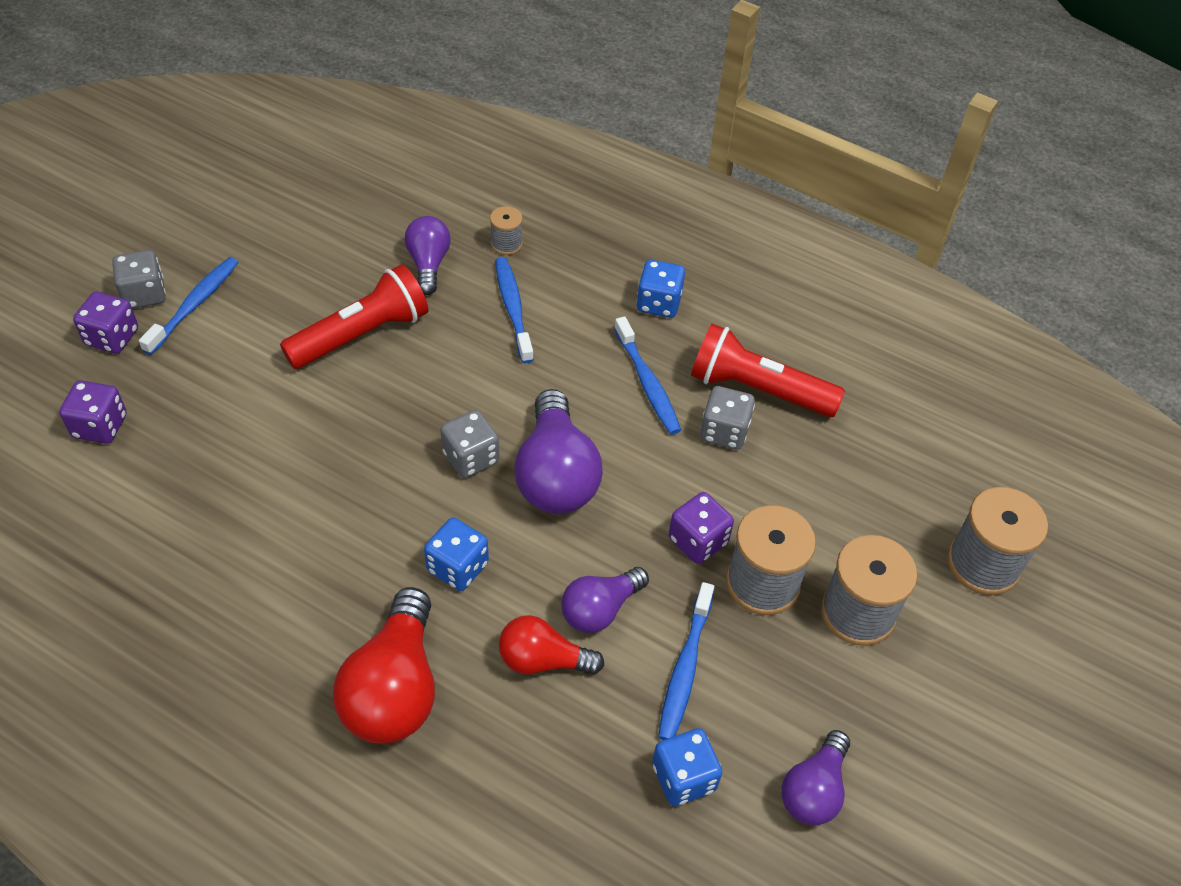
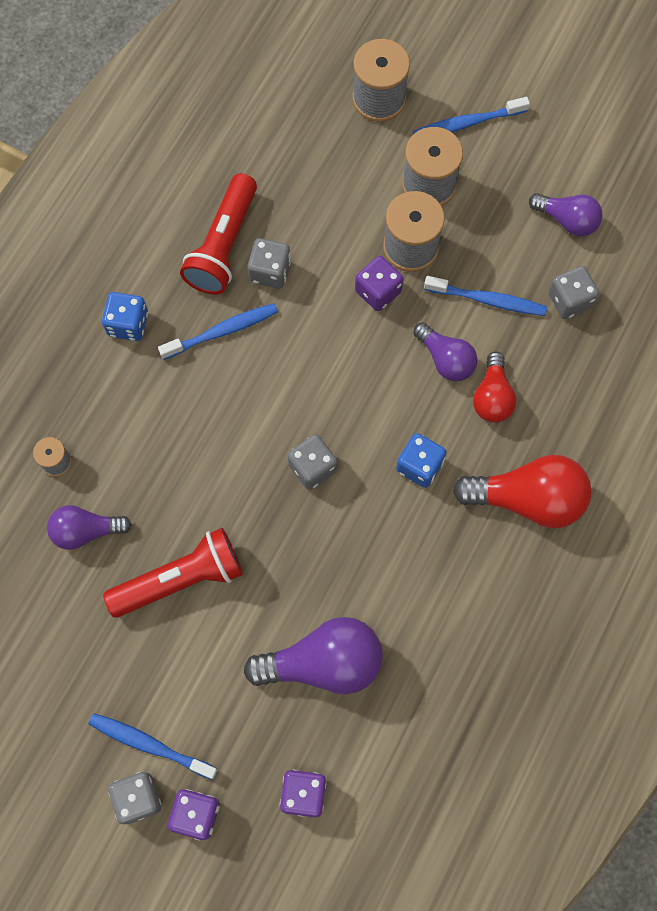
camera: 90 degrees left, 20 degrees up
red flashlight [280,264,429,369] -> red flashlight turned 105 degrees clockwise [103,528,243,618]
blue toothbrush [495,257,534,363] -> blue toothbrush moved to [413,97,530,134]
purple light bulb [514,389,603,514] -> purple light bulb moved to [244,617,383,695]
blue dice [652,728,723,806] -> grey dice [548,266,599,319]

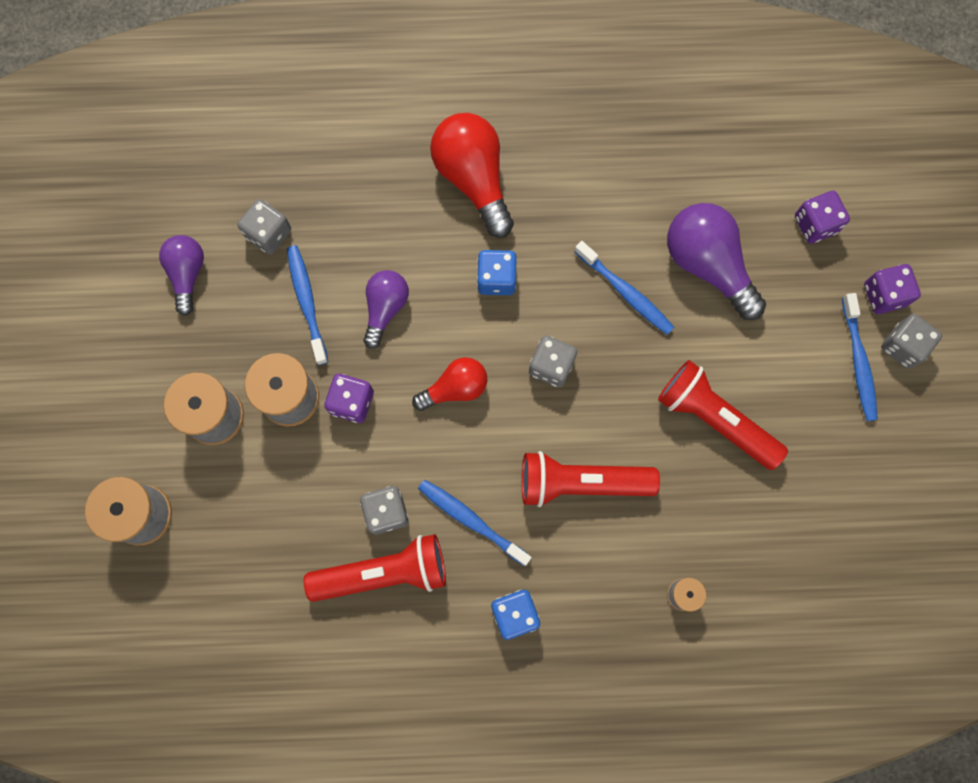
camera: 120 degrees left, 5 degrees up
purple light bulb [47,505,132,550] -> none
blue toothbrush [413,97,530,134] -> blue toothbrush moved to [575,241,675,335]
red light bulb [473,351,516,423] -> red light bulb moved to [412,357,487,411]
none -> red flashlight [522,451,660,507]

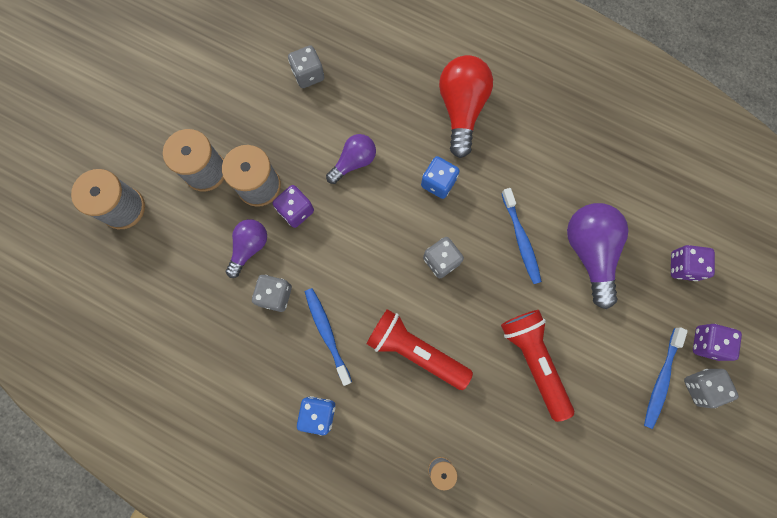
camera: 30 degrees right, 0 degrees up
purple light bulb [159,235,204,316] -> purple light bulb moved to [226,219,267,278]
blue toothbrush [287,245,328,365] -> none
red flashlight [304,534,446,602] -> none
red light bulb [412,357,487,411] -> none

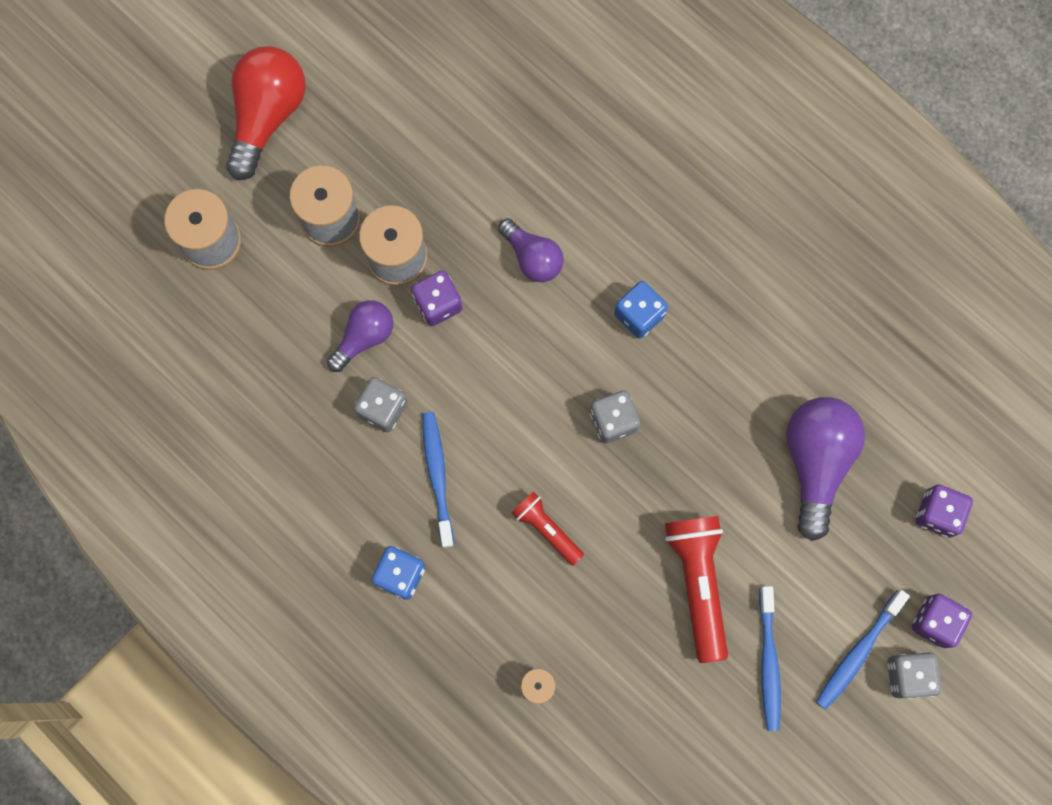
camera: 15 degrees right, 0 degrees up
grey dice [288,45,325,88] -> none
purple light bulb [326,134,376,184] -> purple light bulb turned 75 degrees clockwise [498,218,564,282]
red flashlight [366,309,473,390] -> red flashlight [512,491,584,566], size x0.58
red light bulb [439,55,493,158] -> red light bulb moved to [226,46,305,180]
blue toothbrush [501,188,542,284] -> blue toothbrush moved to [759,586,781,731]

